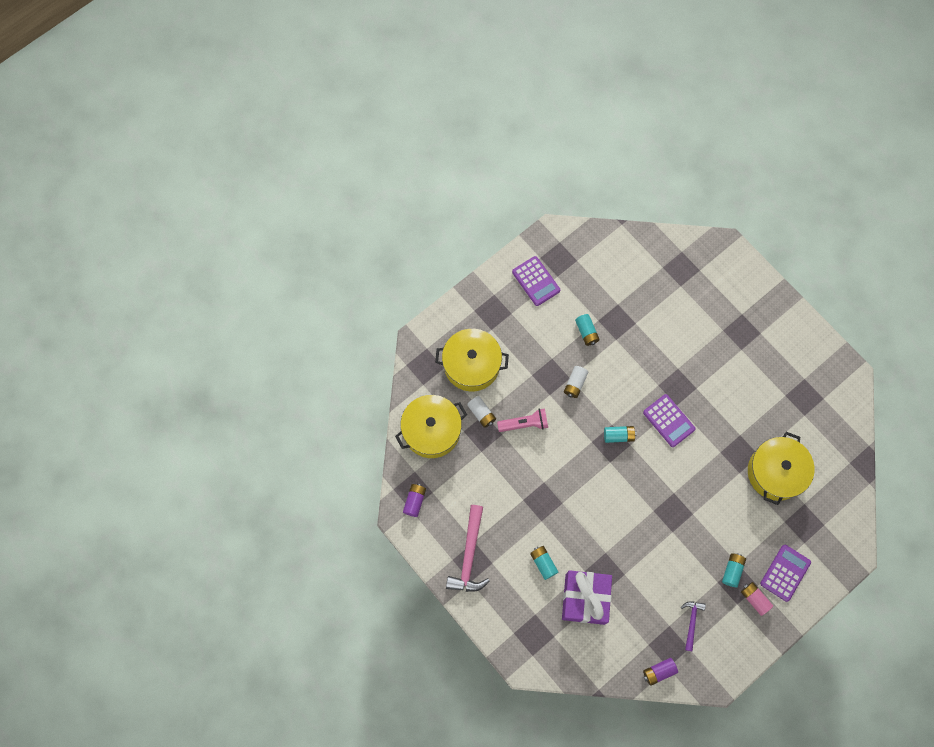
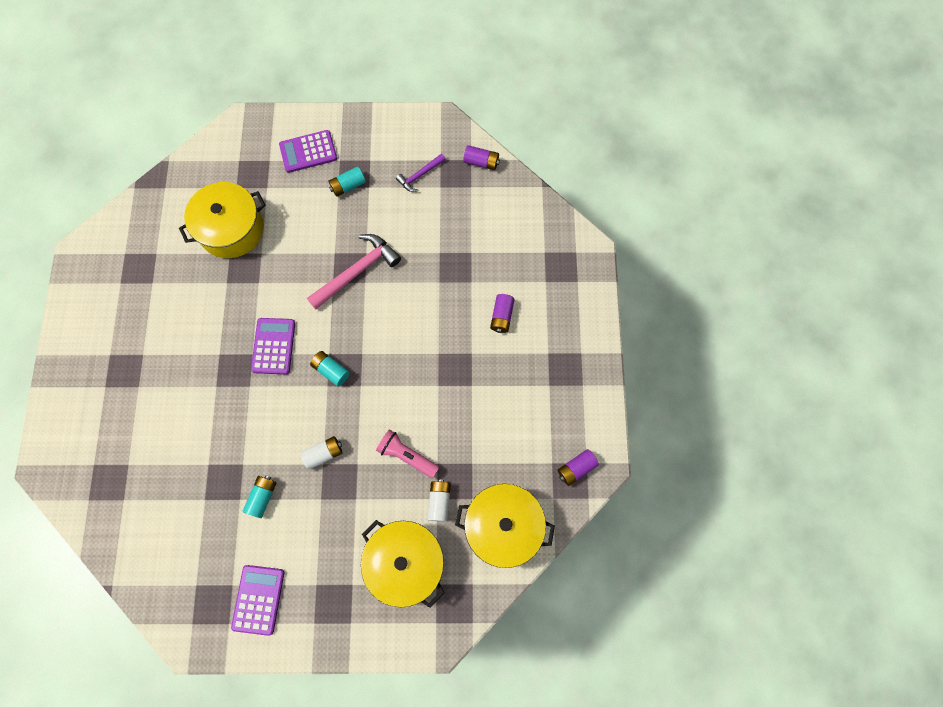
camera: 140 degrees left, 0 degrees up
pink hammer [446,505,490,592] -> pink hammer moved to [307,234,401,309]
turquoise battery [530,546,558,580] -> purple battery [490,294,515,333]
purple gift [562,570,612,625] -> none
pink battery [741,582,773,616] -> none

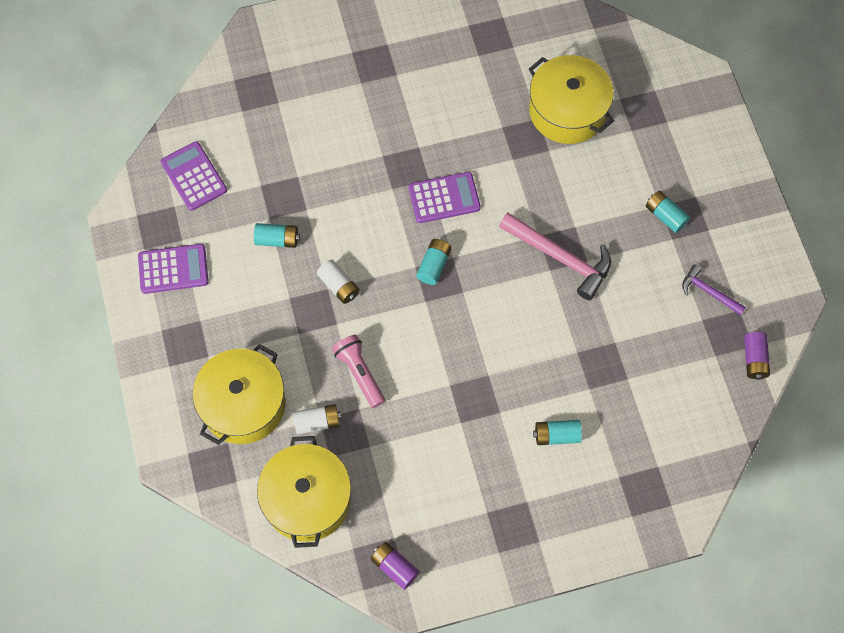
camera: 75 degrees right, 5 degrees down
purple calculator [279,130,337,173] -> purple calculator moved to [161,141,227,211]
pink flashlight [376,429,439,478] -> pink flashlight turned 45 degrees counterclockwise [332,335,385,408]
purple battery [490,294,515,333] -> turquoise battery [533,420,582,445]

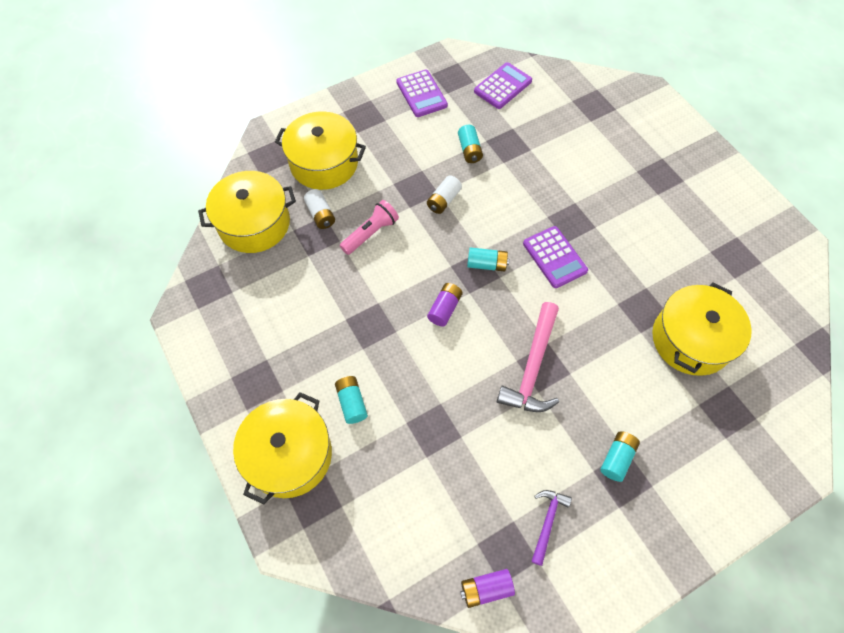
camera: 75 degrees right, 5 degrees down
purple battery [371,542,420,590] -> purple battery moved to [427,283,463,326]
none -> yellow pot [233,392,332,505]

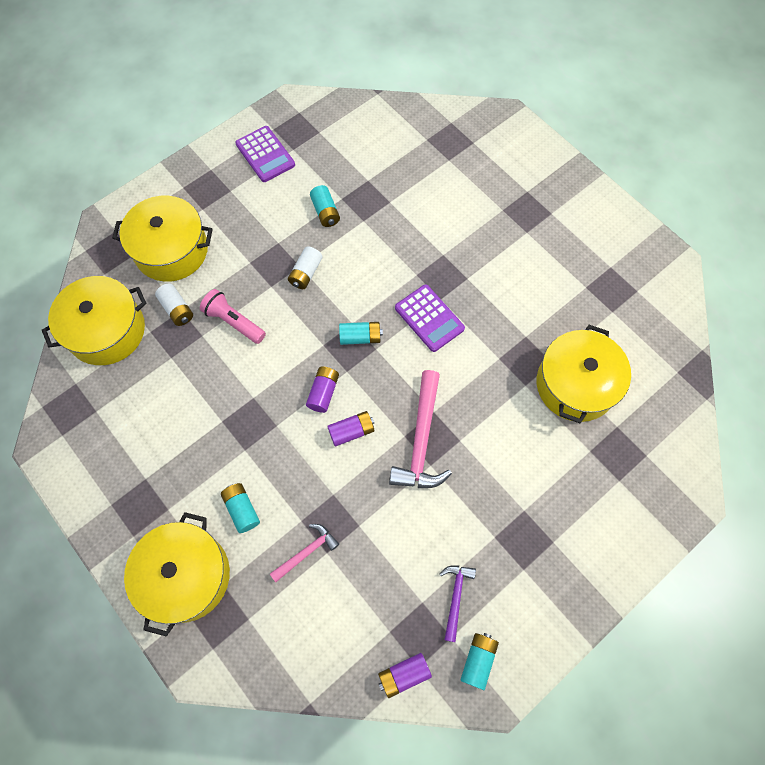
camera: 10 degrees left, 5 degrees up
pink flashlight [340,200,399,255] -> pink flashlight turned 90 degrees counterclockwise [200,289,266,344]
purple calculator [474,62,532,109] -> none
turquoise battery [600,431,640,482] -> turquoise battery moved to [460,633,499,690]
none -> pink hammer [270,524,339,582]
none -> purple battery [327,411,374,446]

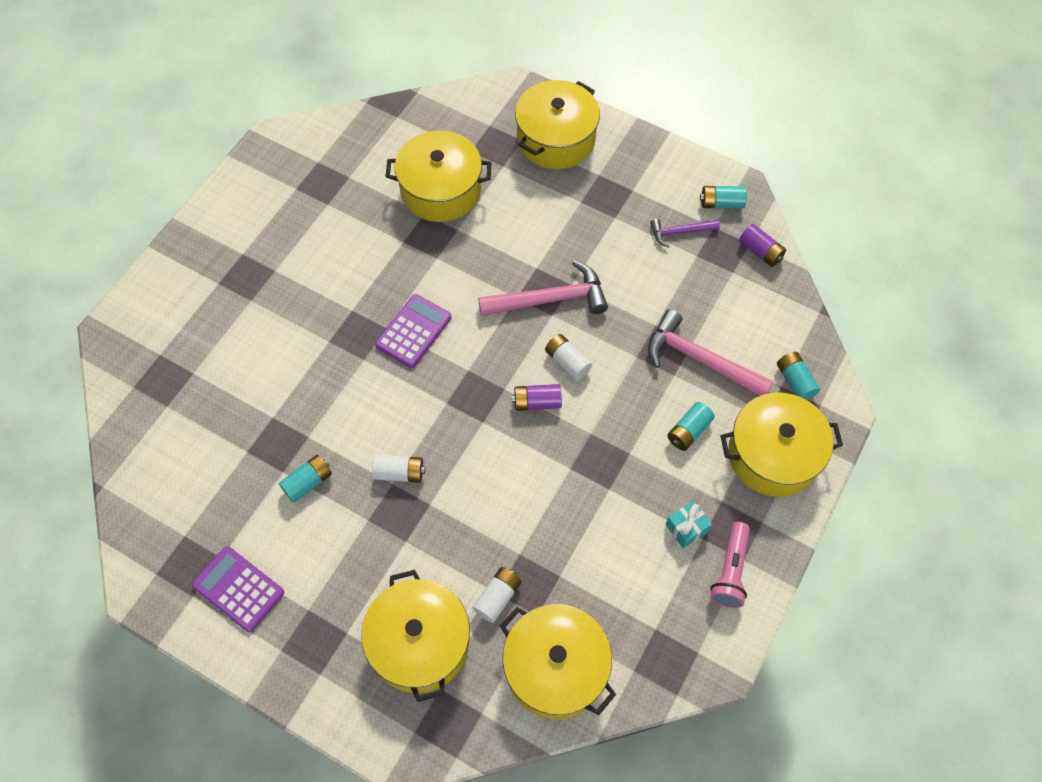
camera: 110 degrees left, 5 degrees down
pink flashlight [200,289,266,344] -> pink flashlight moved to [710,522,750,608]
purple calculator [235,126,295,182] -> purple calculator turned 90 degrees counterclockwise [192,546,284,632]
pink hammer [270,524,339,582] -> pink hammer [648,309,774,396], size x1.80
purple battery [327,411,374,446] -> white battery [545,334,592,381]
turquoise battery [339,322,383,345] -> turquoise battery moved to [777,352,820,400]
none -> yellow pot [515,80,600,169]
none -> turquoise gift [665,501,712,548]

